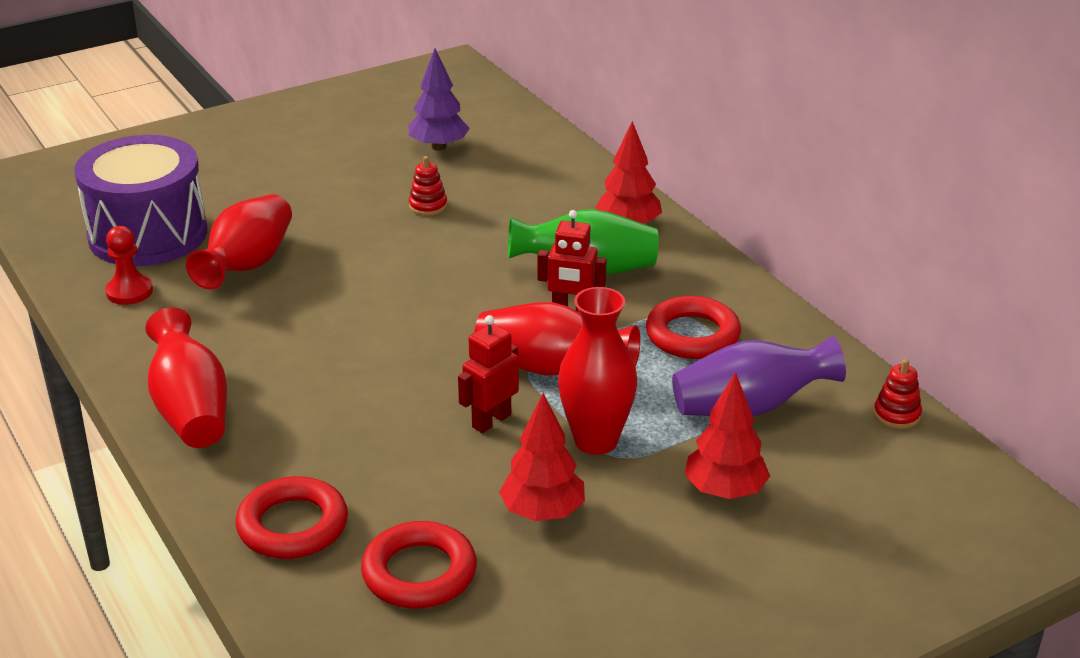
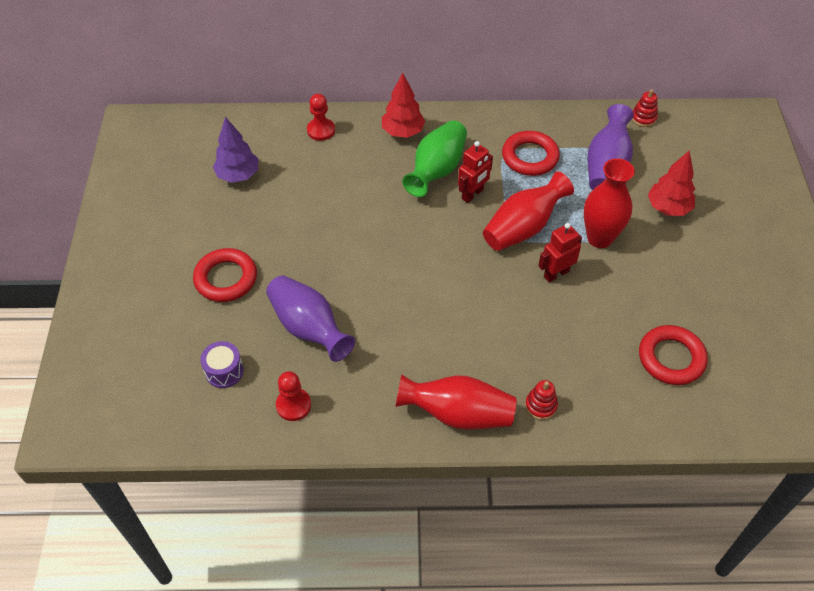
camera: 60 degrees left, 20 degrees up
purple drum [74,135,207,266] -> purple drum [200,341,244,388], size x0.41
red vase [186,194,292,289] -> purple vase [266,275,355,362]
red ring [236,476,348,559] -> red ring moved to [193,248,257,302]
red stacking toy [409,156,447,216] -> red stacking toy moved to [525,380,558,420]
red robot [458,315,519,433] -> red robot turned 75 degrees clockwise [538,223,582,283]
red tree [499,393,585,521] -> none
none -> red pawn [307,94,335,141]

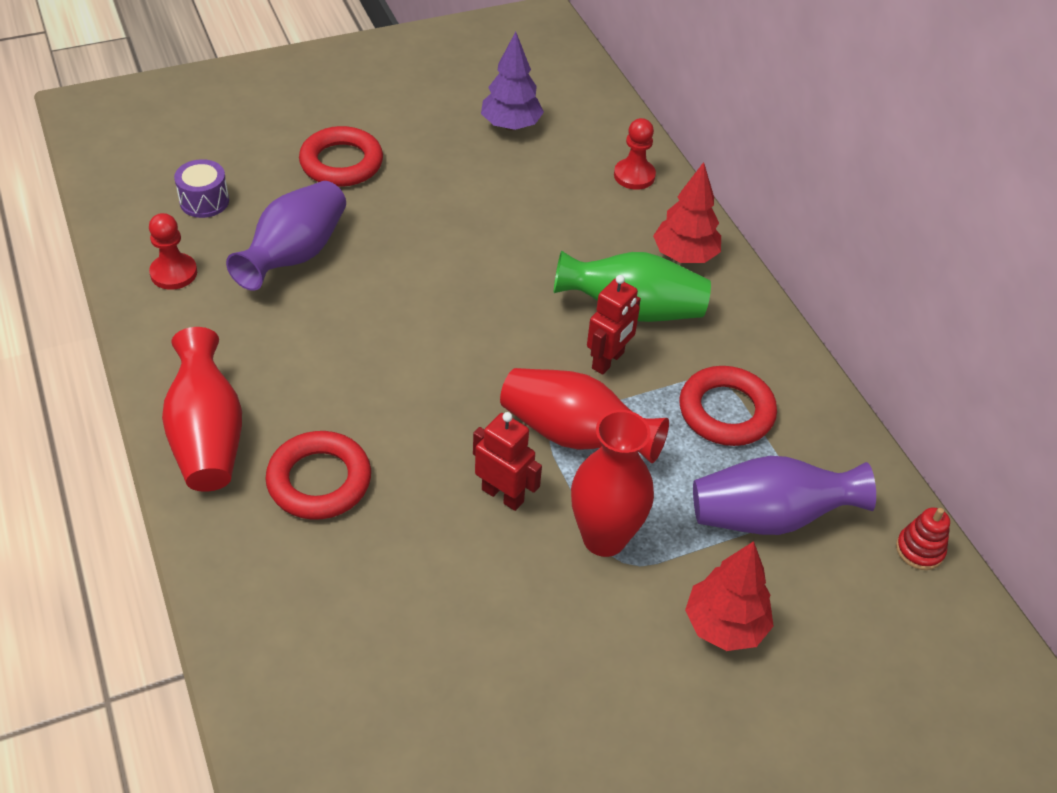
camera: 65 degrees right, 5 degrees down
red robot [458,141,493,203] -> red robot turned 75 degrees counterclockwise [587,275,641,375]
red stacking toy [525,380,558,420] -> none
red ring [639,325,708,385] -> red ring moved to [265,431,371,520]

